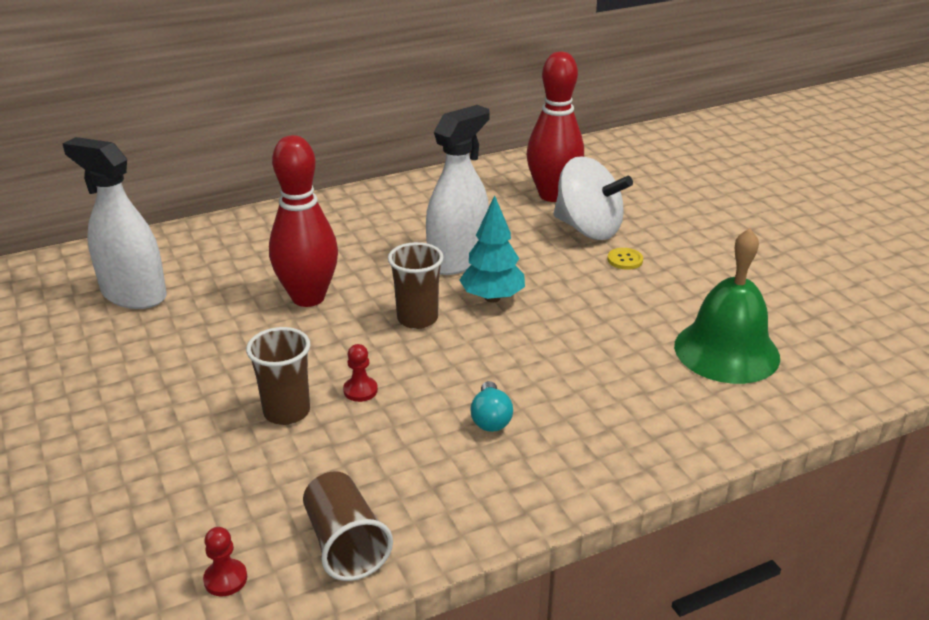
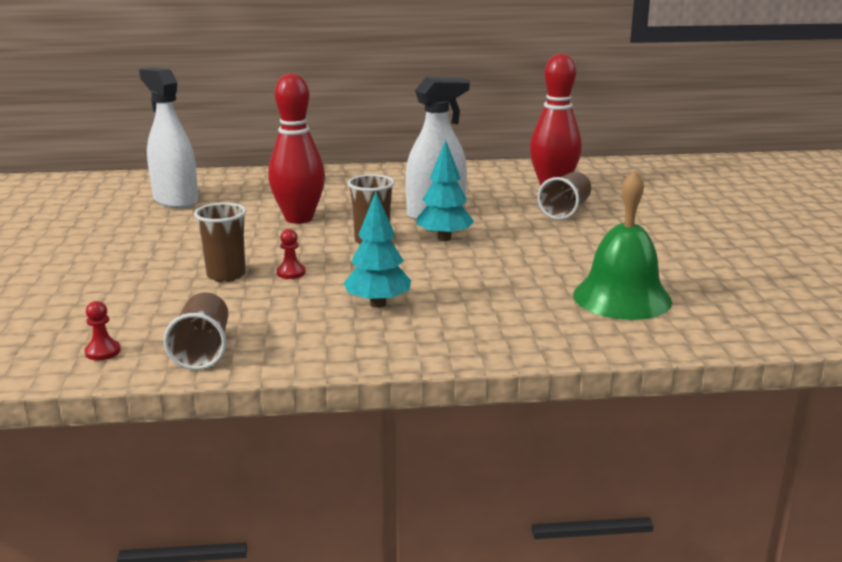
camera: 20 degrees right, 10 degrees down
turquoise light bulb [470,381,513,432] -> turquoise tree [343,192,411,308]
white spinning top [553,156,633,240] -> brown cup [537,172,591,220]
yellow button [607,248,643,270] -> none

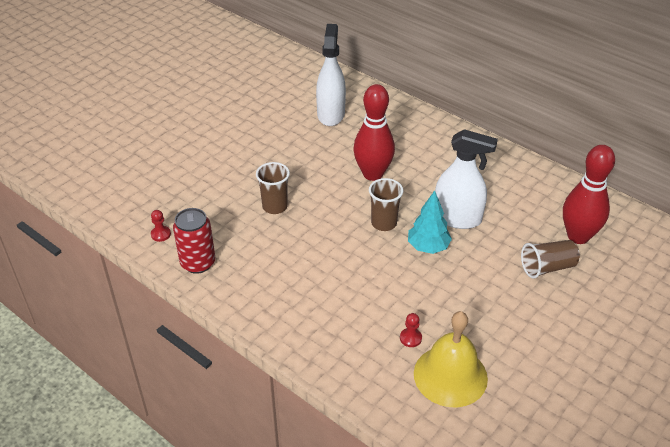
camera: 45 degrees right, 20 degrees up
brown cup [163,293,228,370] -> red can [173,208,215,274]
red pawn [277,229,306,279] -> red pawn moved to [400,313,422,347]
turquoise tree [343,192,411,308] -> none
green bell [573,170,672,320] -> yellow bell [414,311,488,407]

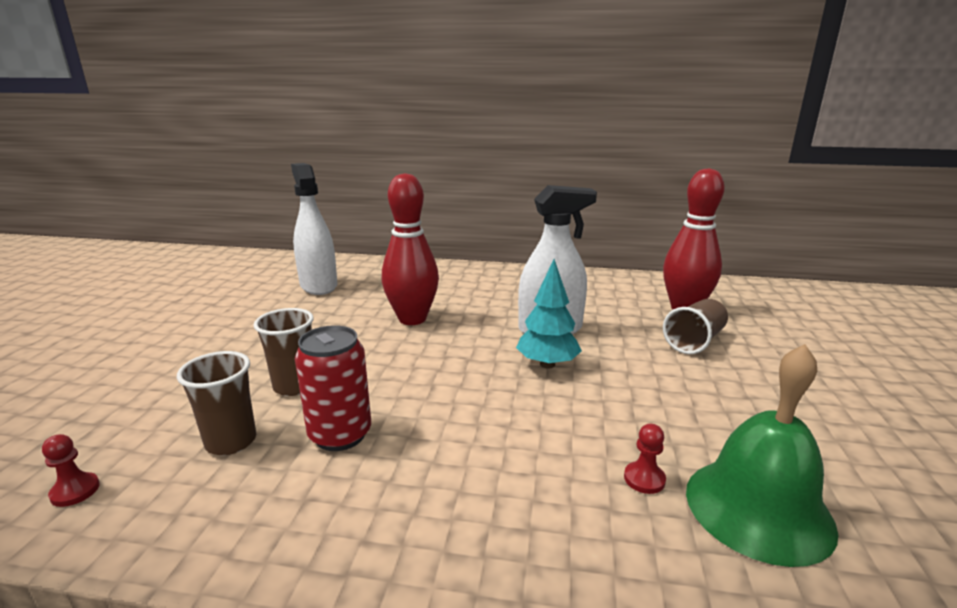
camera: 30 degrees left, 20 degrees down
red can [173,208,215,274] -> red can moved to [295,325,371,451]
brown cup [369,178,403,231] -> brown cup moved to [177,351,256,455]
yellow bell [414,311,488,407] -> green bell [686,344,838,567]

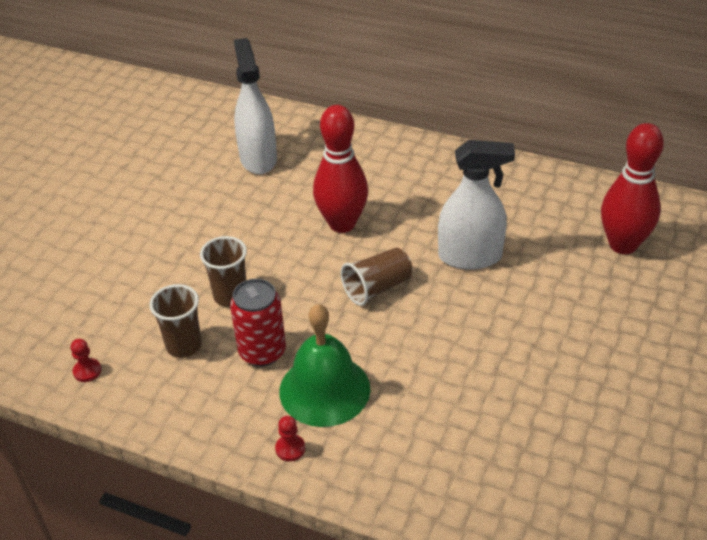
camera: 15 degrees right, 20 degrees up
turquoise tree [516,259,582,369] -> none
red pawn [624,424,666,494] -> red pawn moved to [275,416,305,461]
brown cup [663,299,728,354] -> brown cup moved to [341,248,412,306]
green bell [686,344,838,567] -> green bell moved to [279,304,370,427]

